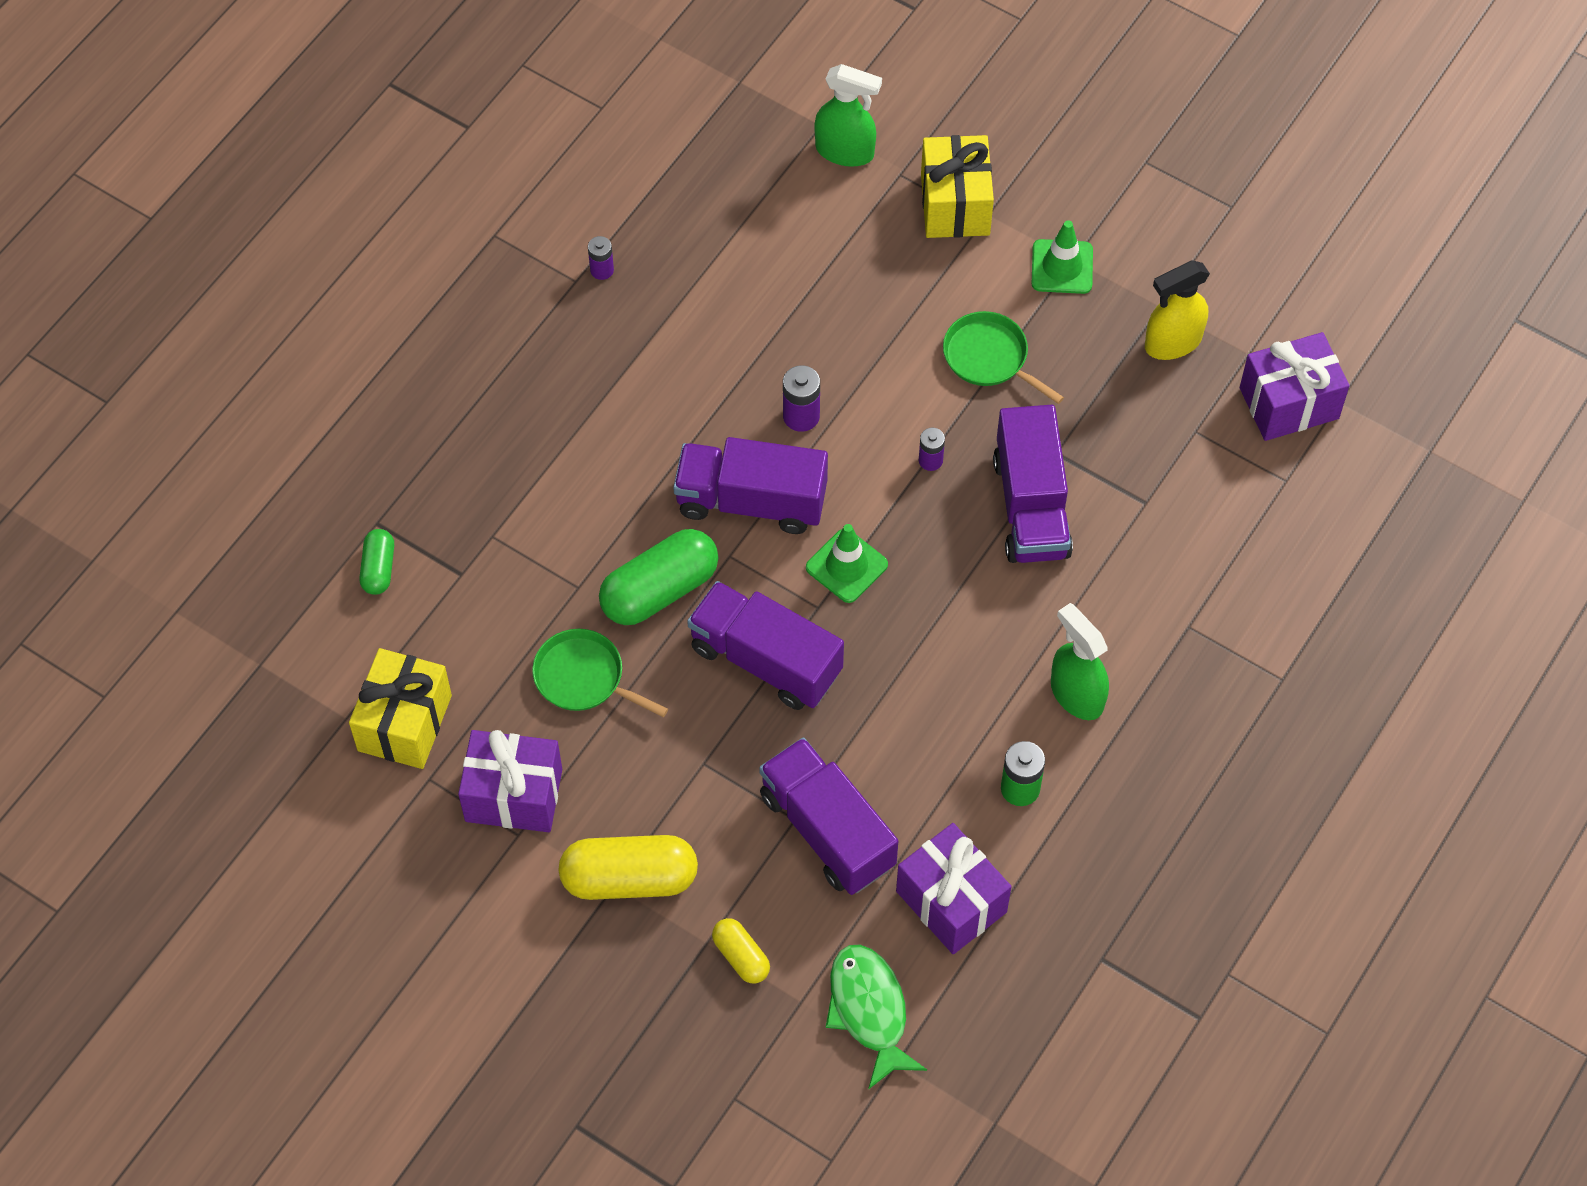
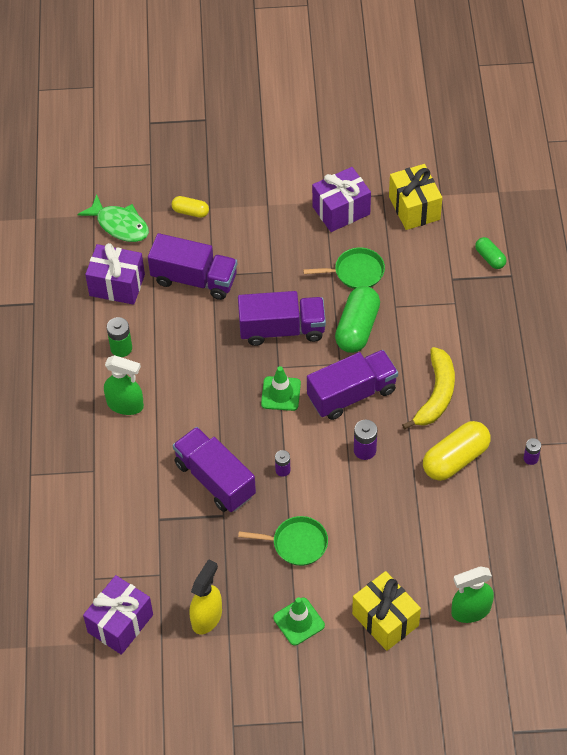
camera: 145 degrees right, 5 degrees down
yellow capsule [558,835,698,900] -> yellow capsule moved to [423,421,491,481]
none -> yellow banana [402,347,455,430]

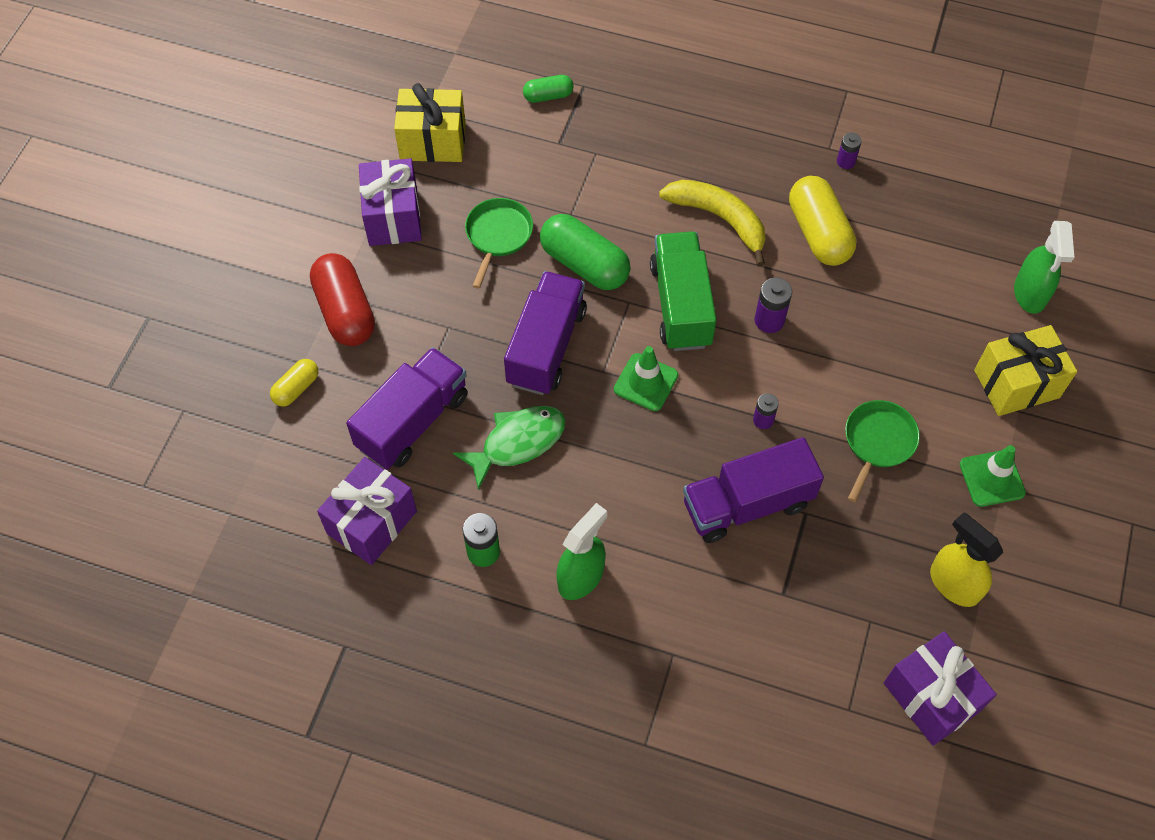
camera: 70 degrees left, 5 degrees up
green fish [77,194,149,242] -> green fish moved to [453,406,566,490]
purple truck [307,350,398,420] -> green truck [650,231,717,351]
none -> red capsule [310,253,375,346]

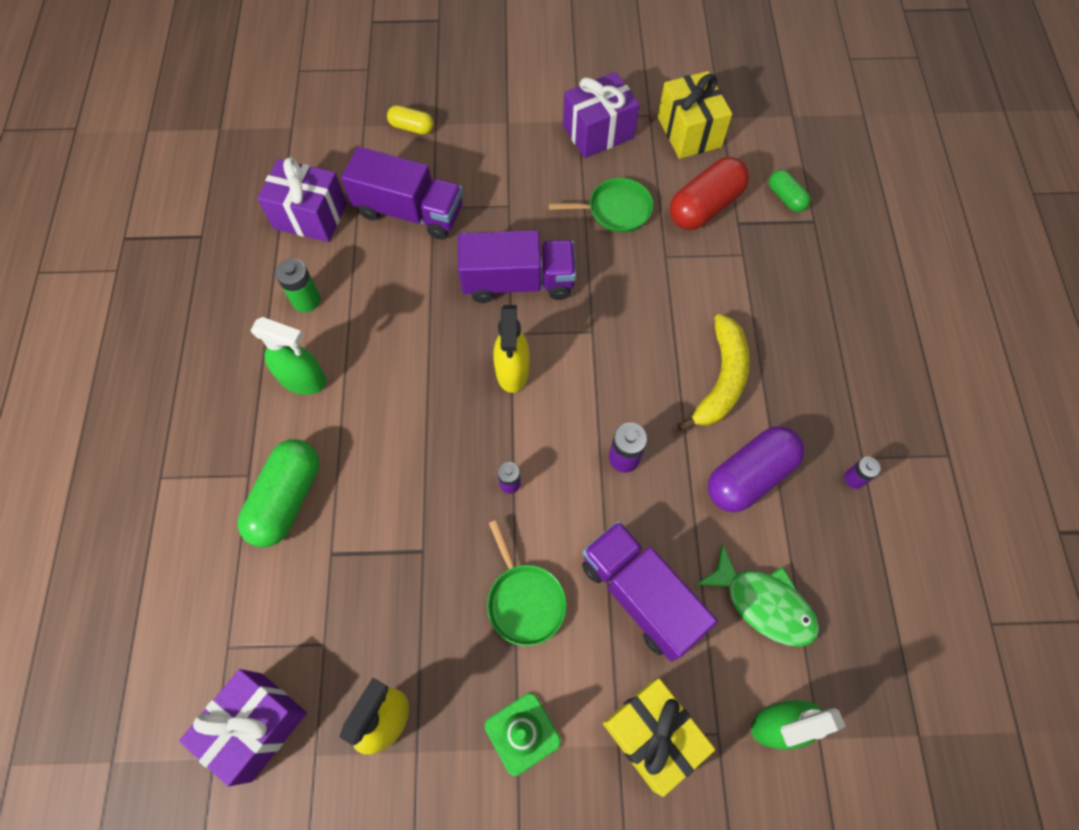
camera: 70 degrees right, 5 degrees up
red capsule [310,253,375,346] -> red capsule moved to [670,157,749,230]
green fish [453,406,566,490] -> green fish moved to [696,544,819,647]
green capsule [540,214,631,290] -> green capsule moved to [238,439,319,548]
green traffic cone [614,346,678,411] -> yellow spray bottle [493,305,530,393]
green truck [650,231,717,351] -> none
purple truck [683,437,824,543] -> purple truck moved to [582,521,718,661]
yellow capsule [789,176,857,266] -> purple capsule [708,426,804,512]
green pan [845,400,920,502] -> green pan turned 60 degrees clockwise [487,520,567,646]

